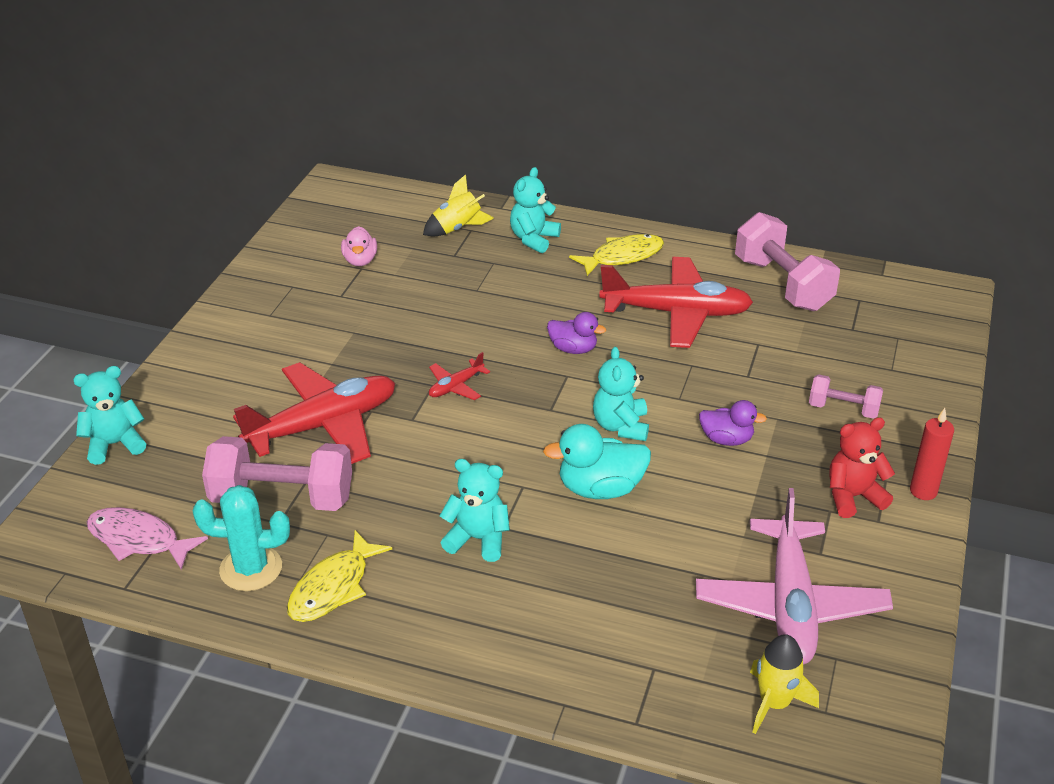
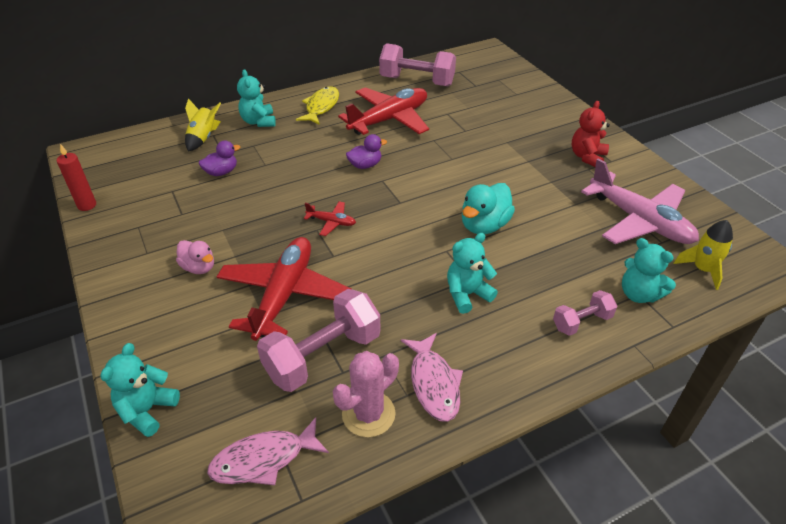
camera: 45 degrees left, 5 degrees up
turquoise cactus [193,485,290,591] -> pink cactus [333,351,399,437]
yellow fish [287,530,392,622] -> pink fish [401,333,463,422]
pink duck [341,226,377,266] -> pink duck moved to [176,240,214,274]
red plane [429,352,490,400] -> red plane turned 75 degrees counterclockwise [304,201,356,236]
turquoise teddy bear [593,347,649,441] -> turquoise teddy bear moved to [622,238,676,303]
purple duck [699,400,767,446] -> purple duck moved to [199,140,241,176]
pink dumbbell [809,374,883,419] -> pink dumbbell moved to [553,290,617,336]
red candle [910,408,954,500] -> red candle moved to [57,144,96,211]

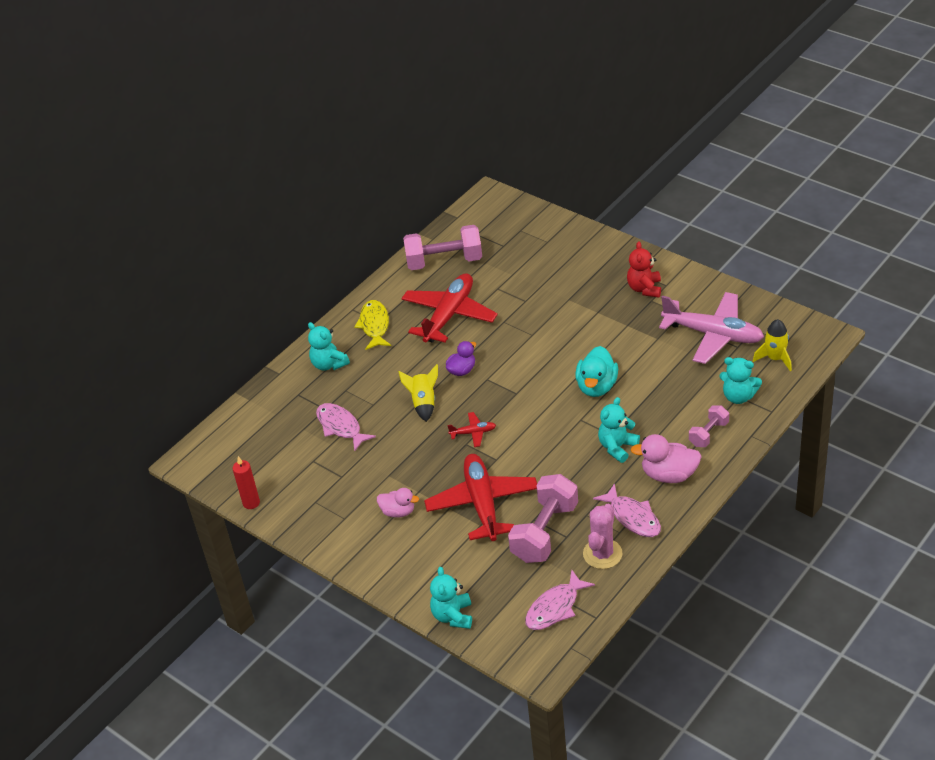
camera: 20 degrees left, 0 degrees up
yellow rocket [185,98,221,151] -> yellow rocket moved to [398,364,438,422]
purple duck [199,140,241,176] -> pink fish [316,403,376,452]
none -> pink duck [630,434,702,483]

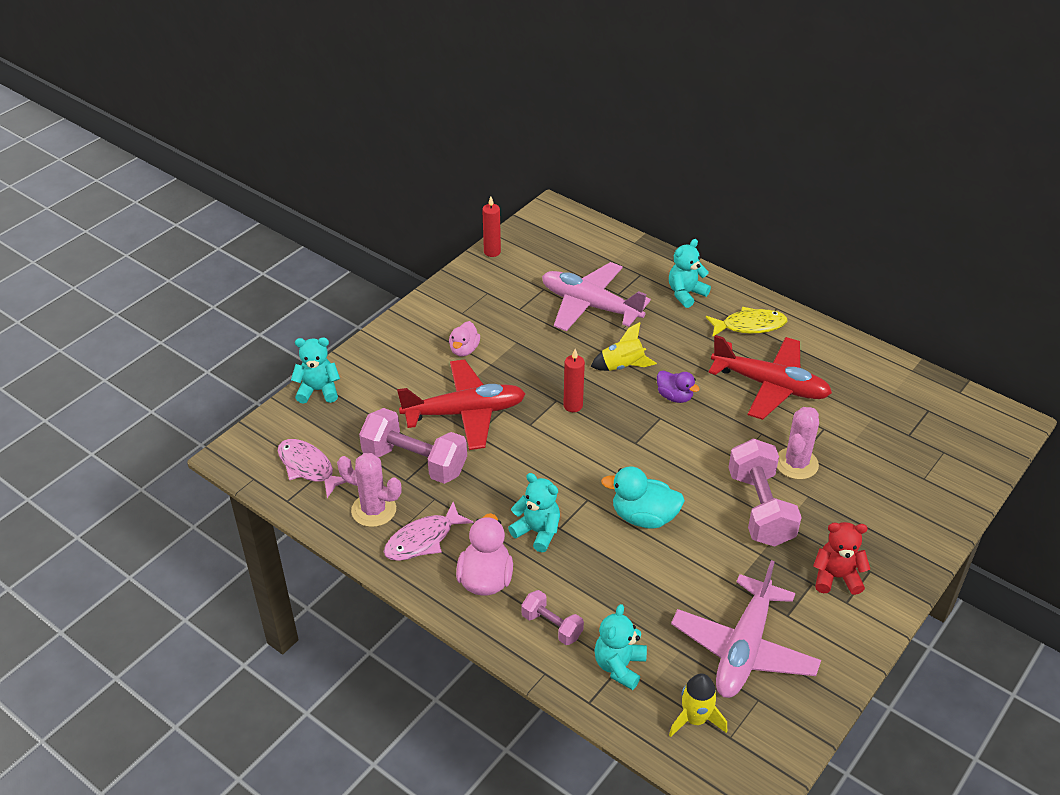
camera: 85 degrees right, 0 degrees up
pink fish [316,403,376,452] -> pink plane [542,262,651,331]
pink dumbbell [403,225,482,270] -> pink dumbbell moved to [728,439,802,547]
red plane [447,412,496,447] -> red candle [563,349,585,412]
none -> pink cactus [777,407,819,480]

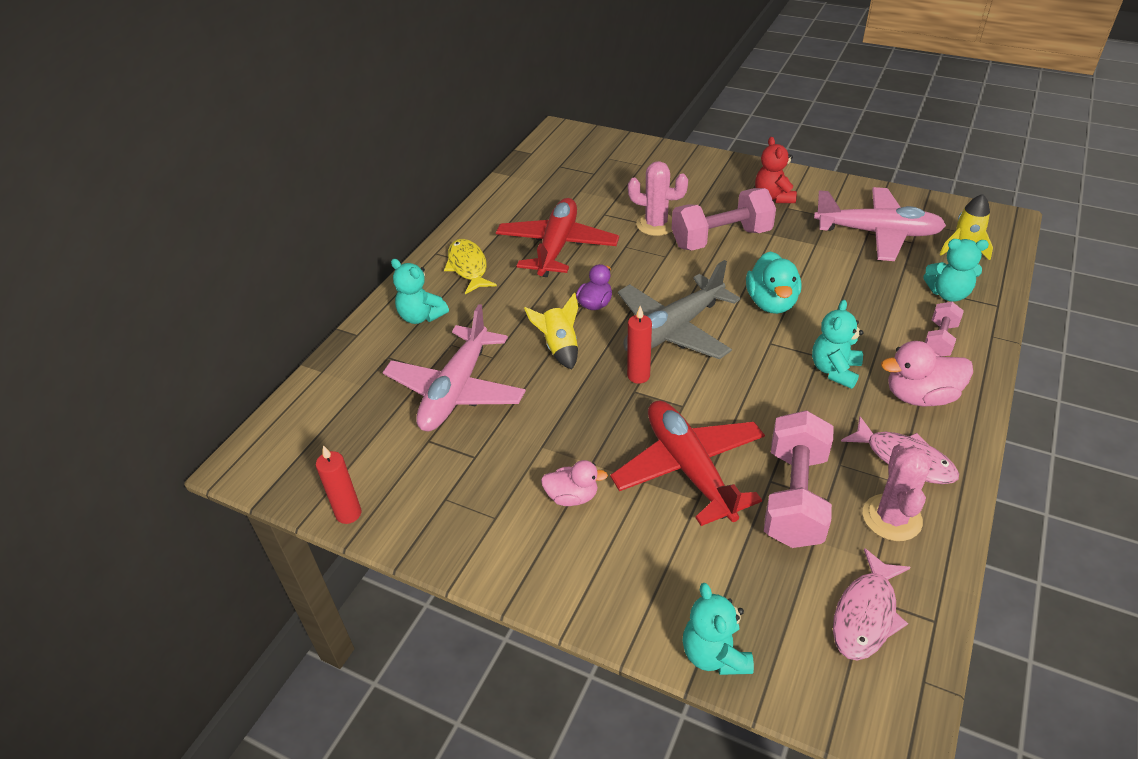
camera: 100 degrees left, 0 degrees up
none -> grey plane [618,260,740,359]

